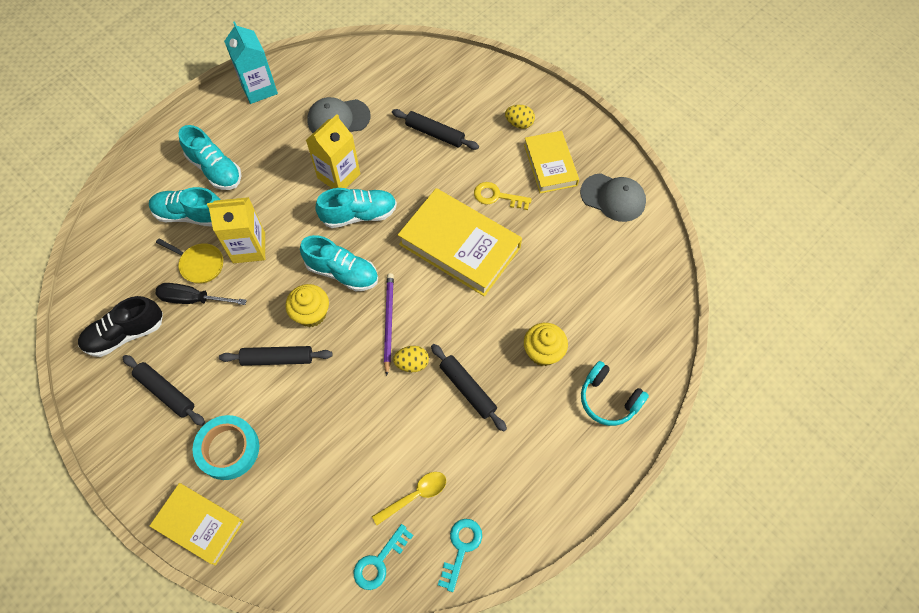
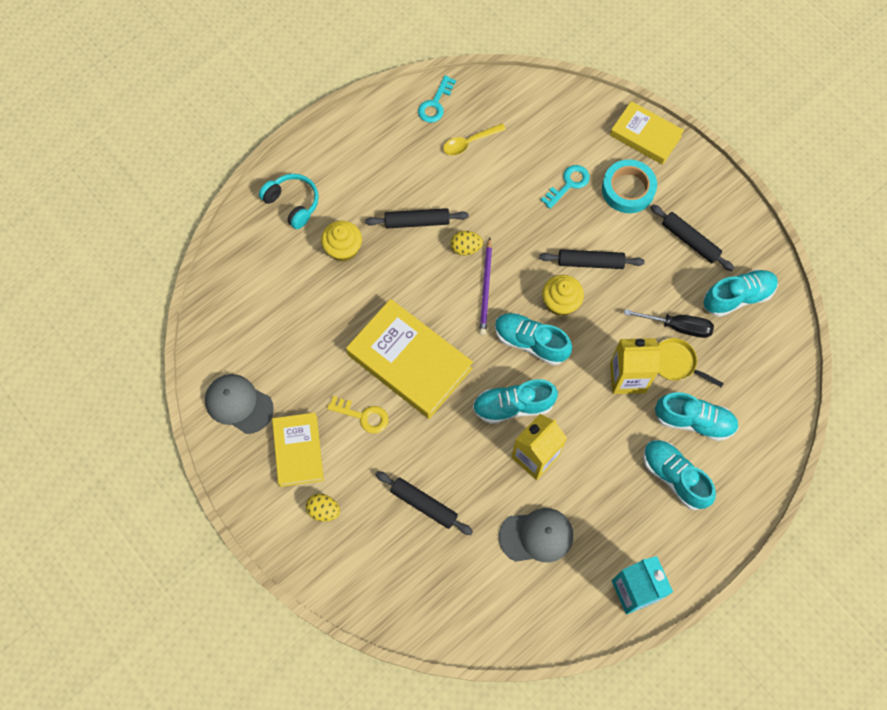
camera: 175 degrees left, 5 degrees up
black shoe [78,296,163,357] -> turquoise shoe [704,269,778,317]
turquoise key [354,524,414,590] -> turquoise key moved to [541,165,590,209]
black rolling pin [431,344,507,432] -> black rolling pin turned 60 degrees counterclockwise [365,208,469,229]

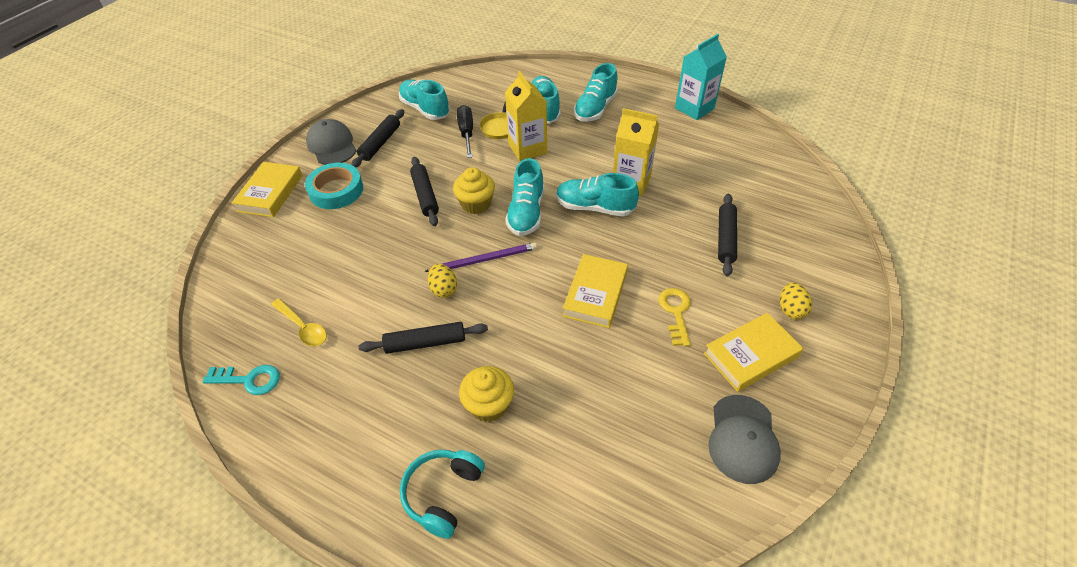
camera: 110 degrees left, 20 degrees down
yellow book [346,299,473,419] -> yellow book [563,254,628,328], size x0.62
black rolling pin [365,208,469,229] -> black rolling pin turned 75 degrees counterclockwise [359,322,488,354]
turquoise shoe [473,379,558,424] -> turquoise shoe turned 135 degrees clockwise [556,173,639,216]
grey cap [499,508,573,562] -> grey cap moved to [306,119,357,165]
turquoise key [541,165,590,209] -> none

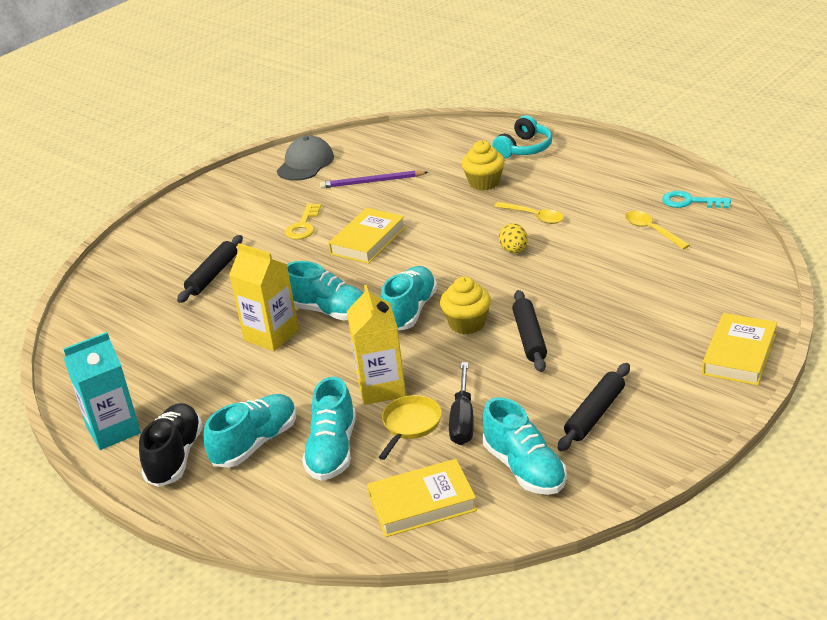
camera: 165 degrees left, 15 degrees down
turquoise tape [305,163,363,209] -> none
grey cap [306,119,357,165] -> none
black rolling pin [359,322,488,354] -> yellow spoon [494,202,564,224]
purple pencil [424,242,537,272] -> purple pencil moved to [320,170,428,188]
yellow book [704,313,804,392] -> yellow book moved to [367,459,477,537]
yellow egg [780,283,812,319] -> none
none -> black shoe [139,403,203,487]

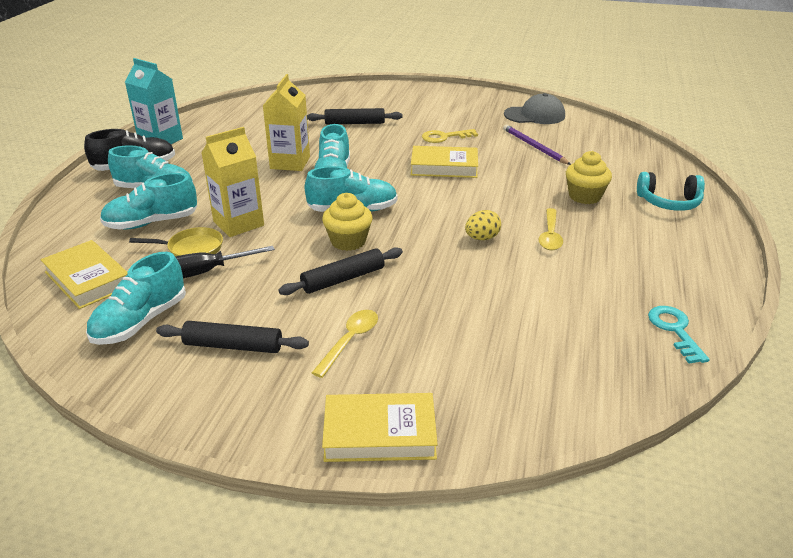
camera: 60 degrees right, 0 degrees up
yellow spoon [625,211,690,250] -> yellow spoon moved to [312,310,378,378]

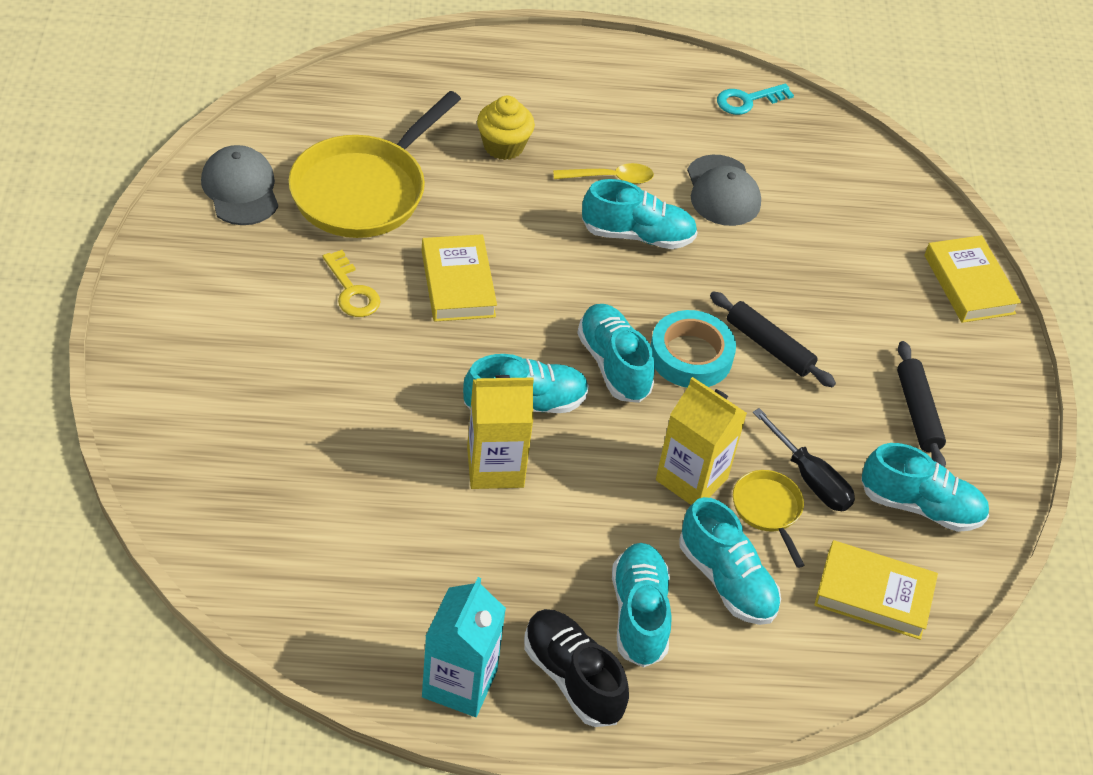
camera: 110 degrees left, 15 degrees up
yellow book [41,240,127,309] -> yellow book turned 75 degrees clockwise [814,540,938,640]
black rolling pin [307,108,403,125] -> none
yellow spoon [312,310,378,378] -> none
yellow cupcake [322,193,373,251] -> turquoise tape [650,310,736,388]
yellow egg [465,210,501,240] -> turquoise shoe [582,179,698,249]
purple pencil [503,124,571,165] -> yellow pan [288,91,461,238]
turquoise headphones [637,172,705,211] -> none
none -> grey cap [687,155,761,226]

